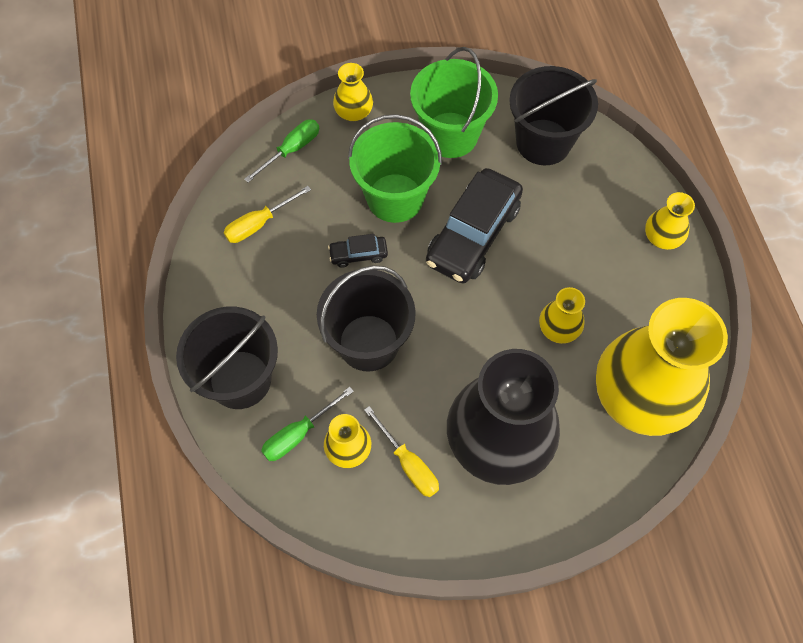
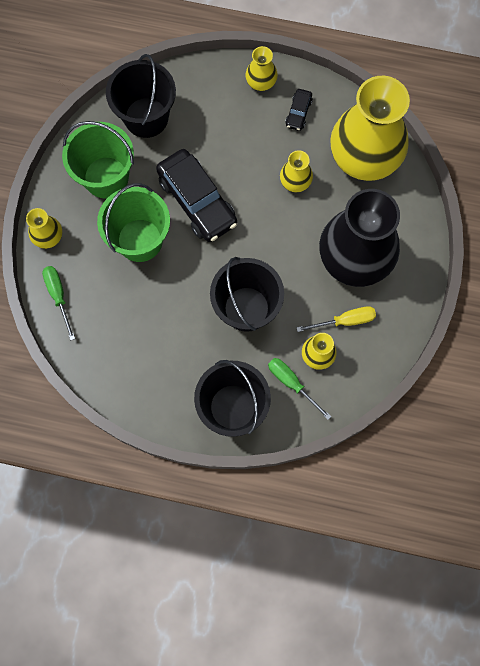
camera: 65 degrees left, 10 degrees up
yellow screwdriver [224,186,311,243] -> none
green screwdriver [261,387,354,461] -> green screwdriver turned 150 degrees clockwise [268,358,332,420]
black car [328,234,388,268] -> black car moved to [285,89,313,131]

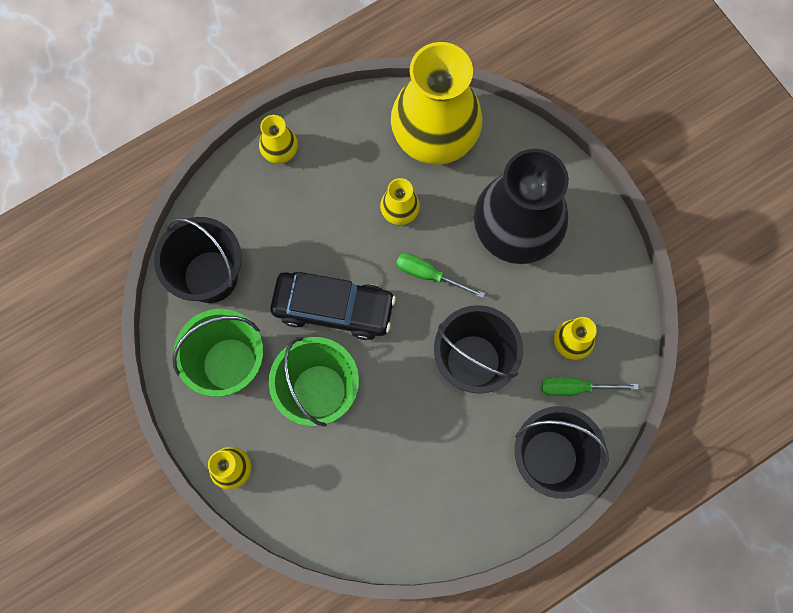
camera: 45 degrees left, 0 degrees up
green screwdriver [42,266,75,340] -> green screwdriver moved to [396,253,485,298]
black car [285,89,313,131] -> none
yellow screwdriver [296,306,376,332] -> none

